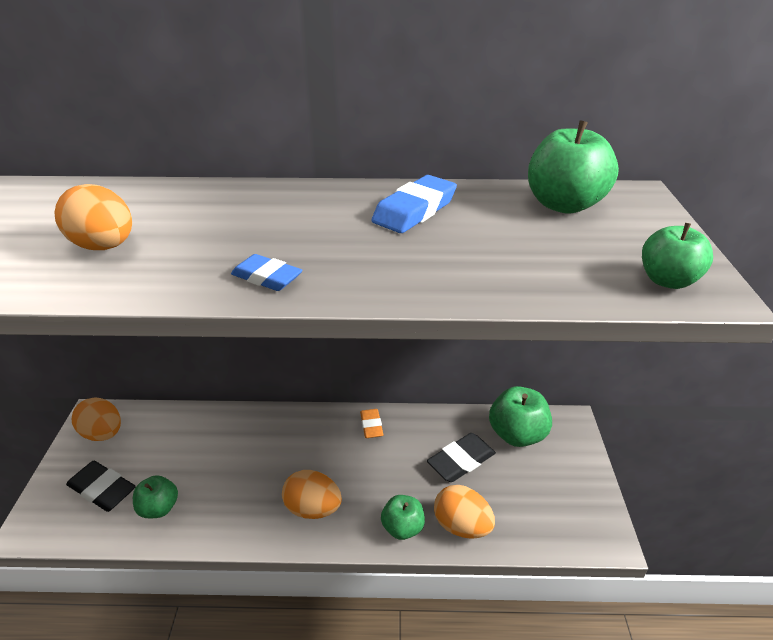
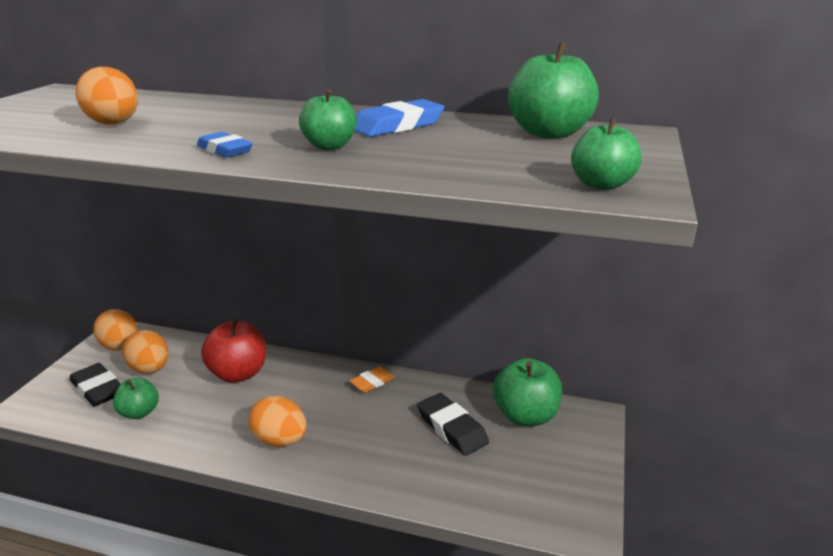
camera: 15 degrees right, 10 degrees down
orange eraser [360,409,383,438] -> orange eraser turned 45 degrees clockwise [349,366,395,393]
green apple [381,495,425,540] -> green apple moved to [299,89,357,150]
black eraser [427,433,496,482] -> black eraser turned 75 degrees clockwise [417,393,489,456]
orange egg [434,485,495,539] -> orange egg moved to [122,330,169,374]
none -> red apple [201,319,266,383]

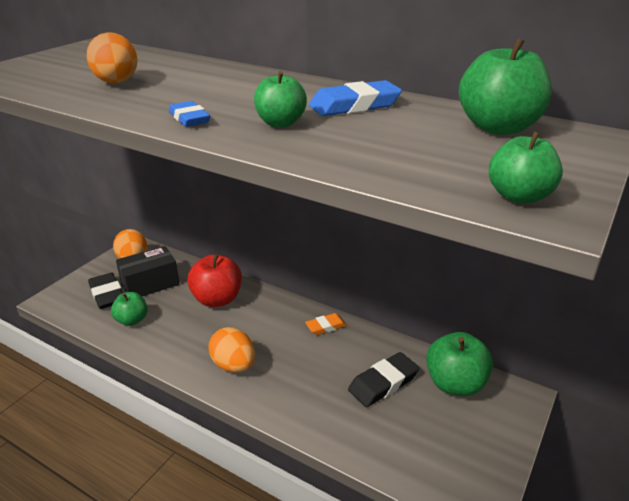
camera: 15 degrees right, 5 degrees up
orange egg [122,330,169,374] -> black box [116,246,179,296]
black eraser [417,393,489,456] -> black eraser turned 75 degrees clockwise [348,352,419,407]

